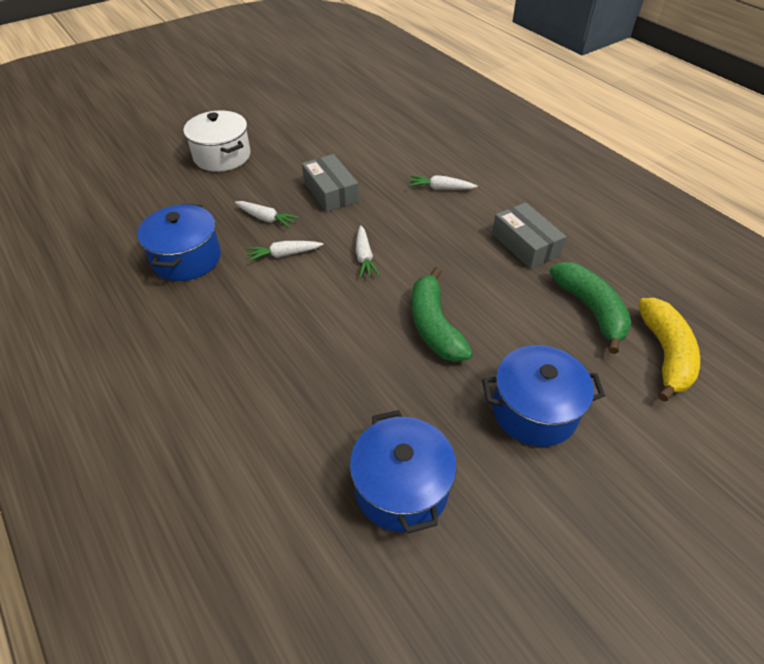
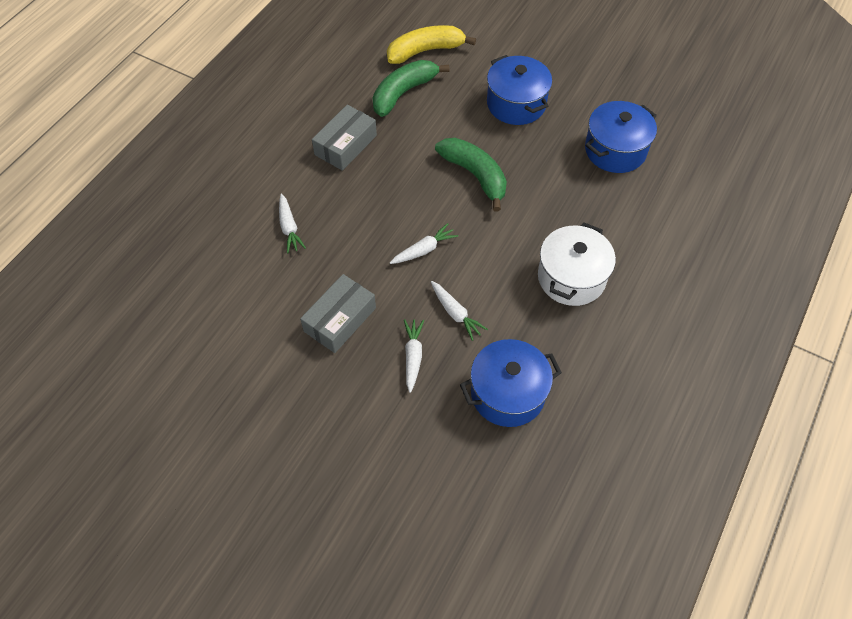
camera: 115 degrees left, 10 degrees up
white pot [184,111,250,172] -> white pot moved to [538,222,616,306]
green banana [411,267,473,362] -> green banana turned 90 degrees counterclockwise [435,138,507,212]

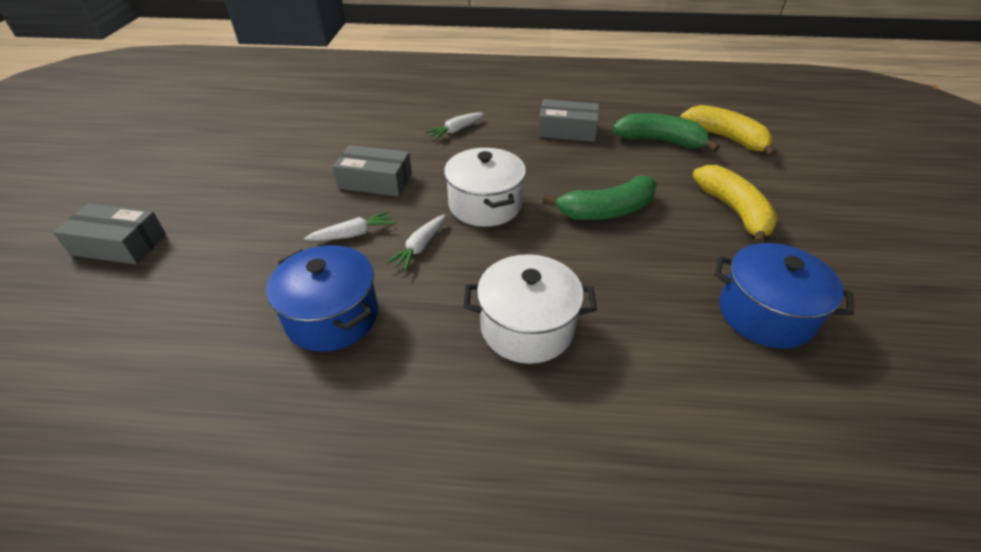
camera: 65 degrees right, 15 degrees down
white carrot [390,223,458,264] -> white pot [444,148,526,227]
green banana [435,138,507,212] -> green banana turned 45 degrees clockwise [543,175,657,220]
blue pot [487,55,552,125] -> yellow banana [692,165,778,244]
none -> grey box [53,203,166,264]

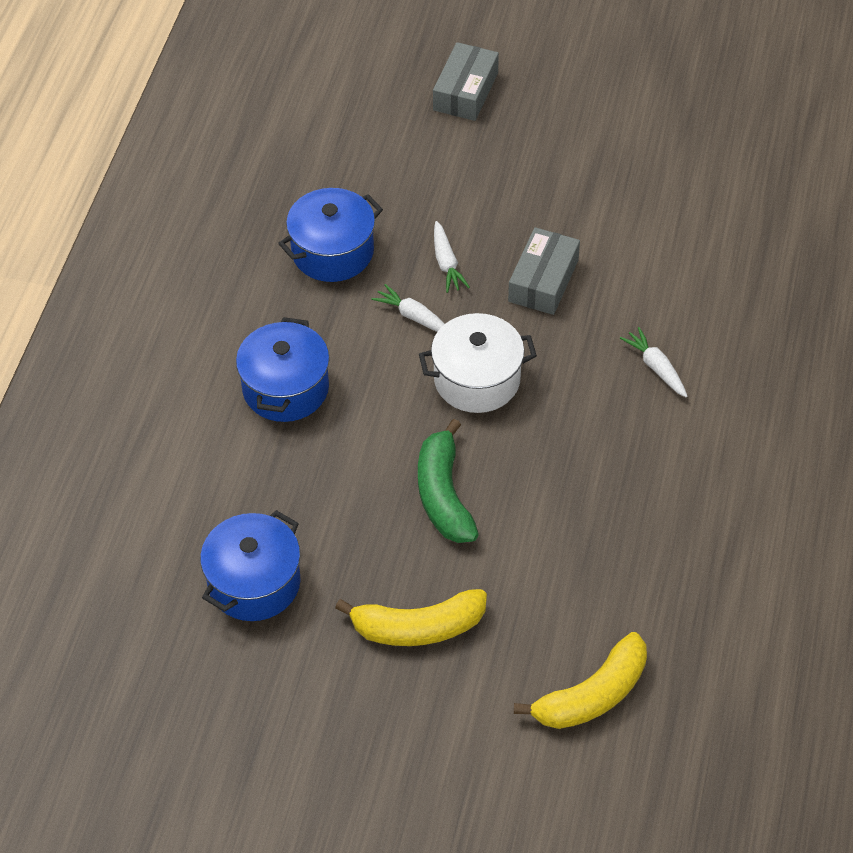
camera: 100 degrees right, 10 degrees up
white pot [464,254,597,364] -> blue pot [236,317,330,422]
grey box [538,99,599,142] -> none
green banana [613,113,720,152] -> none

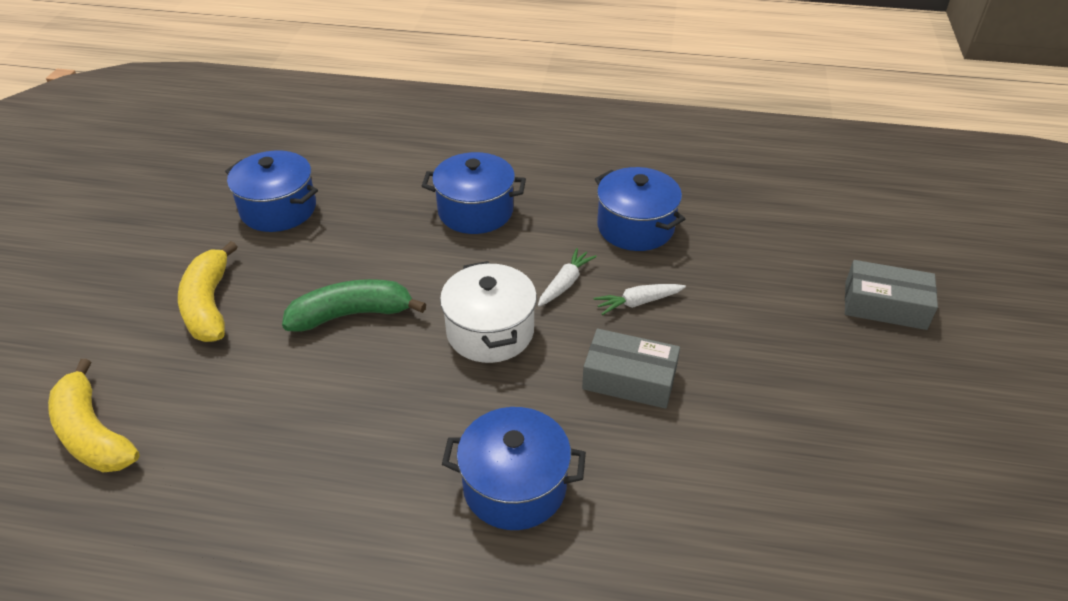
camera: 85 degrees right, 10 degrees down
white carrot [620,327,688,398] -> blue pot [442,407,586,530]

